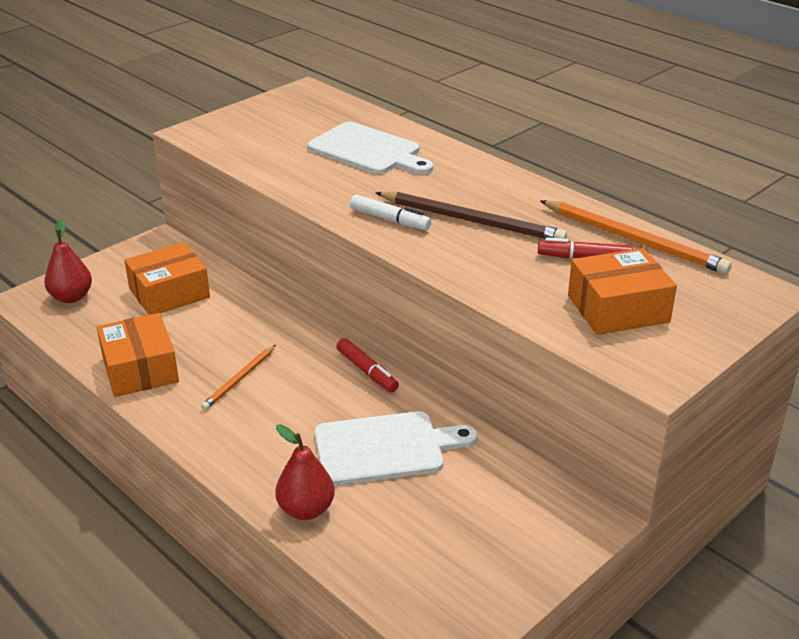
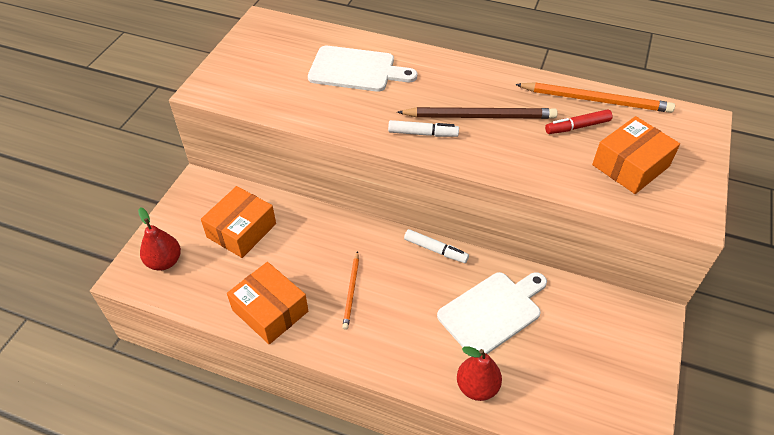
camera: 25 degrees left, 15 degrees up
red marker [336,338,399,392] -> white marker [404,229,469,263]

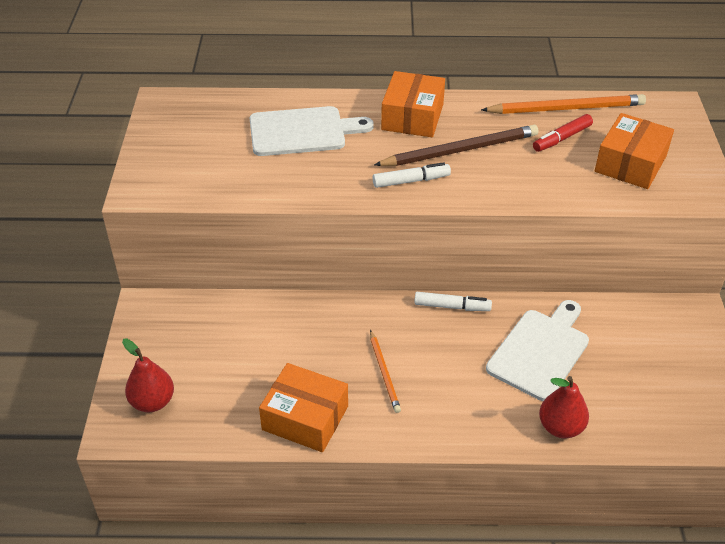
camera: 20 degrees left, 5 degrees down
orange box [201,186,276,258] -> orange box moved to [381,71,445,137]

